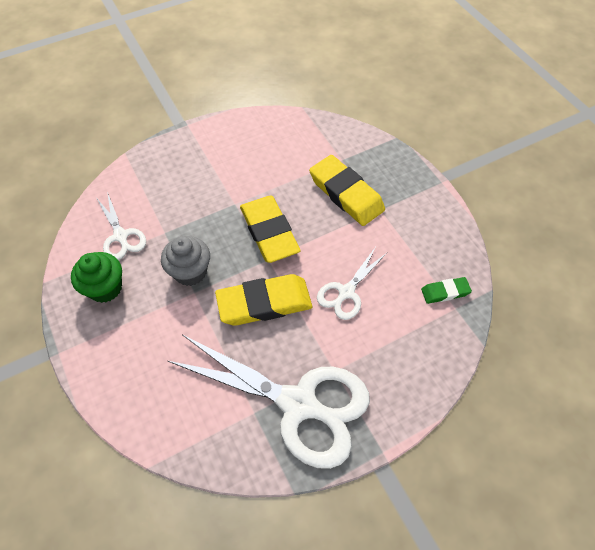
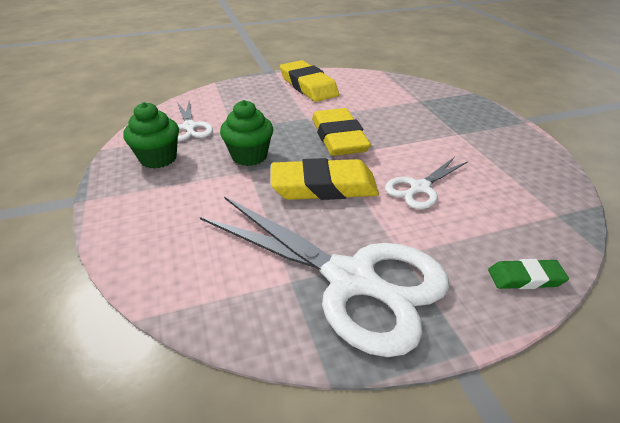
camera: 10 degrees right, 20 degrees down
grey cupcake [161,236,210,286] -> green cupcake [220,100,273,166]
yellow eraser [309,155,385,226] -> yellow eraser moved to [280,60,339,102]
green eraser [421,277,472,304] -> green eraser moved to [488,259,569,289]

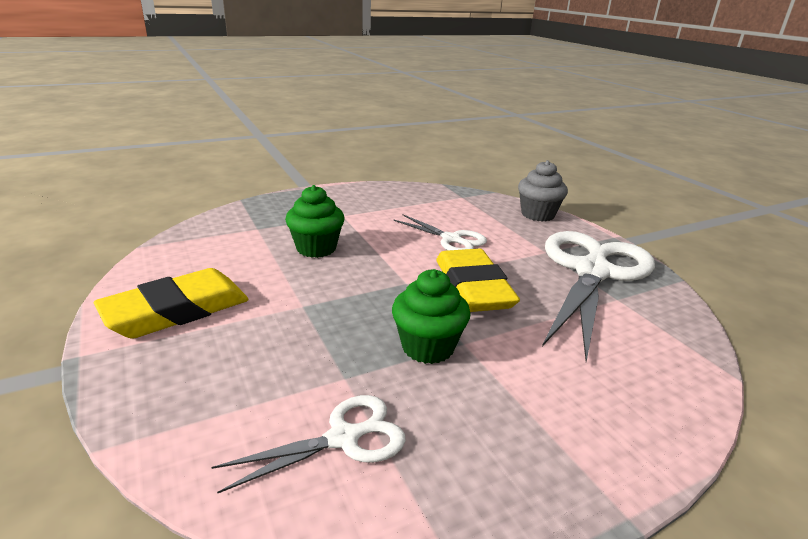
camera: 100 degrees left, 10 degrees down
green cupcake [123,102,179,169] -> green cupcake moved to [285,185,345,258]
yellow eraser [312,108,371,156] -> none
green eraser [488,259,569,289] -> grey cupcake [518,160,568,222]

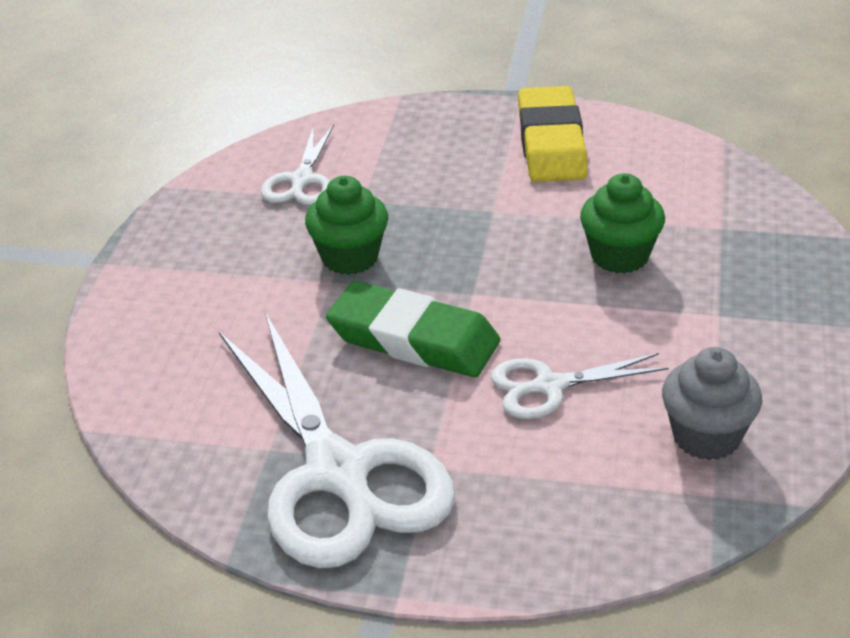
camera: 130 degrees right, 10 degrees up
yellow eraser [436,249,520,312] -> green eraser [326,281,500,377]
grey cupcake [518,160,568,222] -> grey cupcake moved to [662,347,762,460]

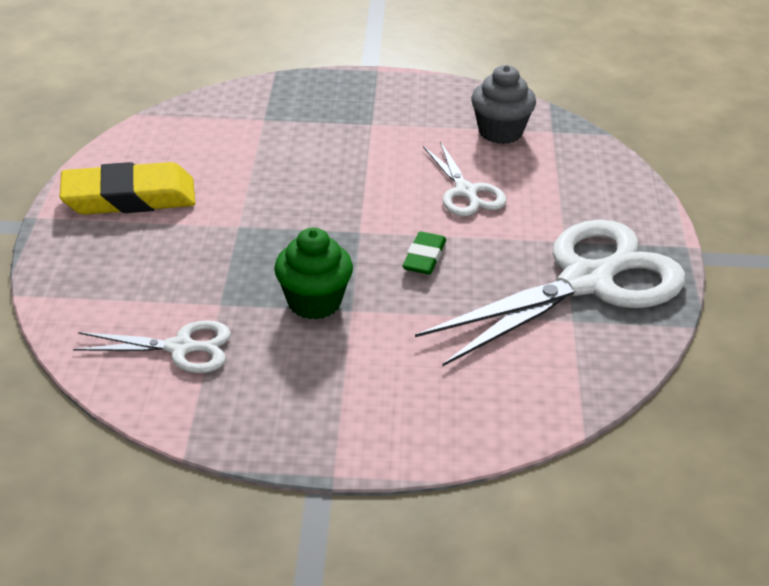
camera: 100 degrees left, 0 degrees up
green eraser [326,281,500,377] -> green eraser [403,231,446,275], size x0.51
green cupcake [580,173,665,274] -> none

